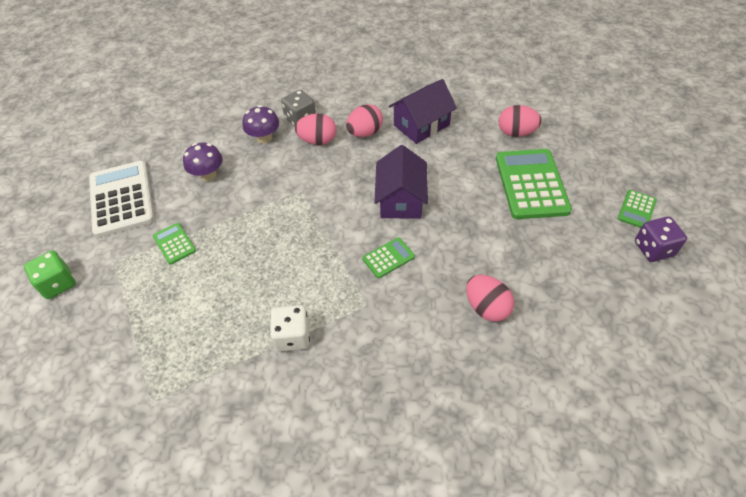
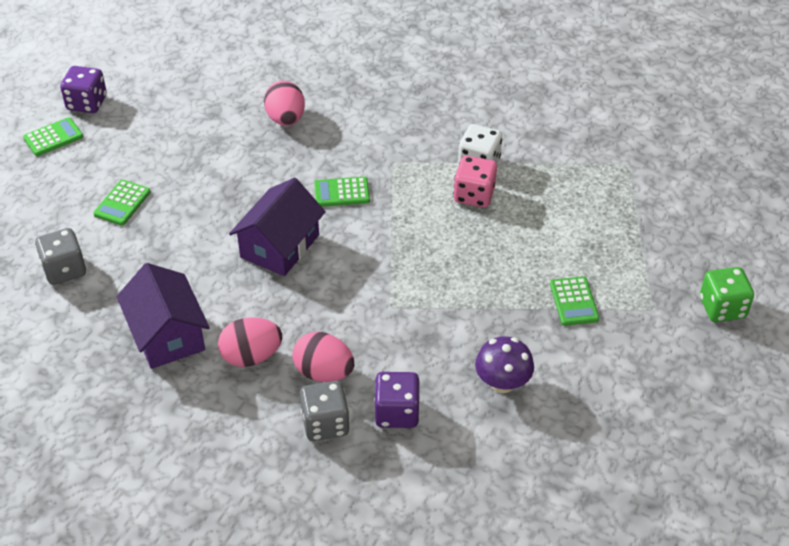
camera: 155 degrees left, 5 degrees down
white calculator [89,161,154,238] -> none
purple mushroom [243,105,279,143] -> purple dice [374,372,420,428]
purple house [389,79,457,144] -> purple house turned 75 degrees clockwise [117,263,210,369]
green calculator [496,149,572,219] -> green calculator [93,180,151,226], size x0.48
pink egg [498,105,542,137] -> grey dice [35,228,86,285]
none -> pink dice [454,156,497,208]

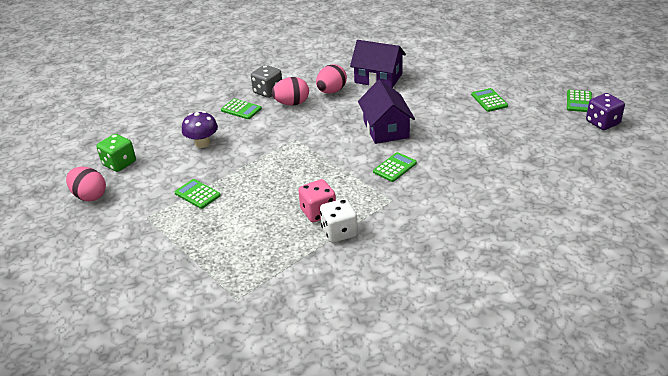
camera: 140 degrees right, 10 degrees down
grey dice [35,228,86,285] -> none
pink egg [264,81,305,126] -> pink egg moved to [66,167,106,201]
purple dice [374,372,420,428] -> green calculator [221,99,262,119]
green dice [700,267,754,322] -> green dice moved to [97,134,136,172]

